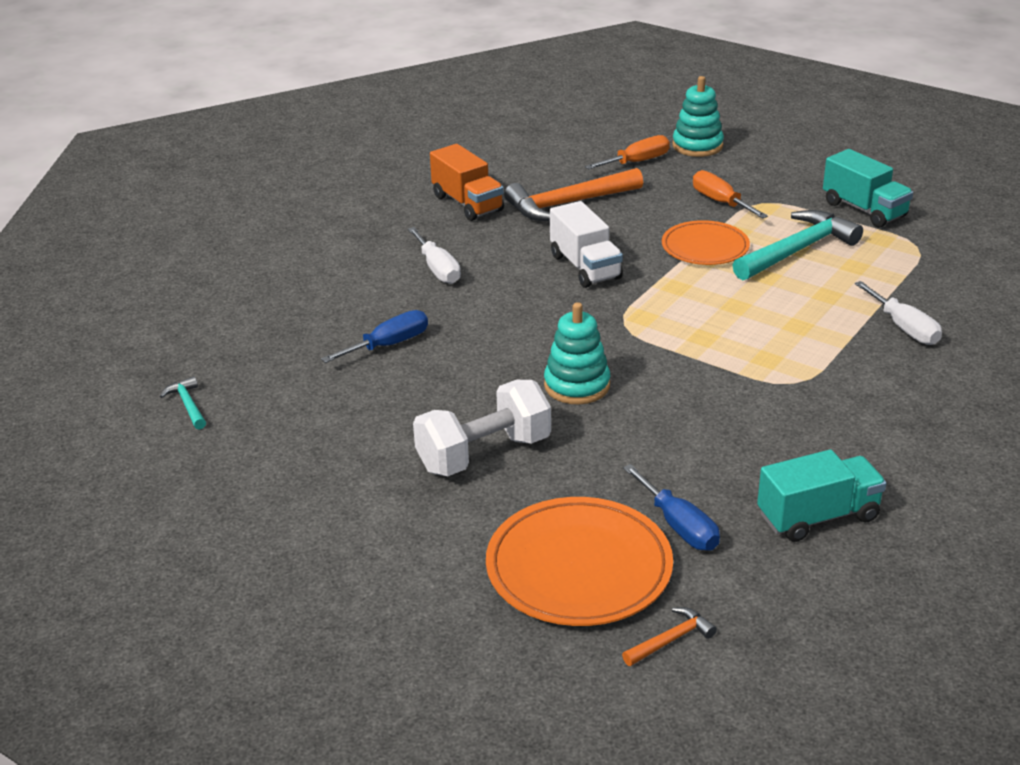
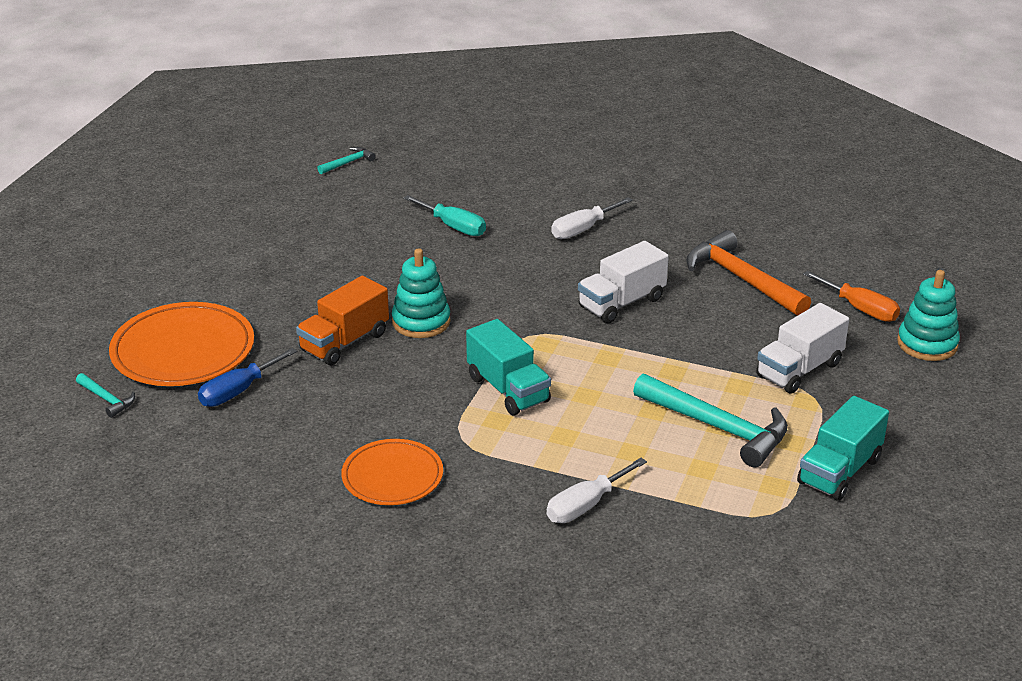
camera: 75 degrees right, 0 degrees up
blue screwdriver [321,310,428,363] -> turquoise screwdriver [403,195,486,236]
white dumbbell [413,380,551,476] -> none
orange truck [430,144,504,221] -> orange truck moved to [296,276,389,365]
orange hammer [622,607,717,666] -> turquoise hammer [76,373,135,418]
orange plate [662,220,750,265] -> orange plate moved to [341,439,443,505]
orange screwdriver [693,170,768,219] -> white truck [756,303,849,394]
turquoise truck [757,449,886,542] -> turquoise truck moved to [466,319,551,415]

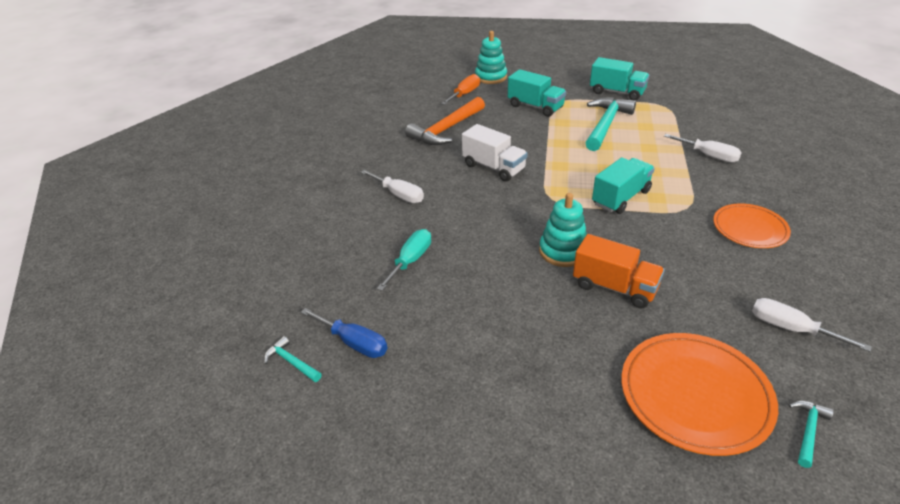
camera: 100 degrees left, 5 degrees up
blue screwdriver [198,348,297,407] -> blue screwdriver moved to [301,308,387,358]
white truck [756,303,849,394] -> turquoise truck [508,69,566,117]
none -> white screwdriver [752,298,872,352]

